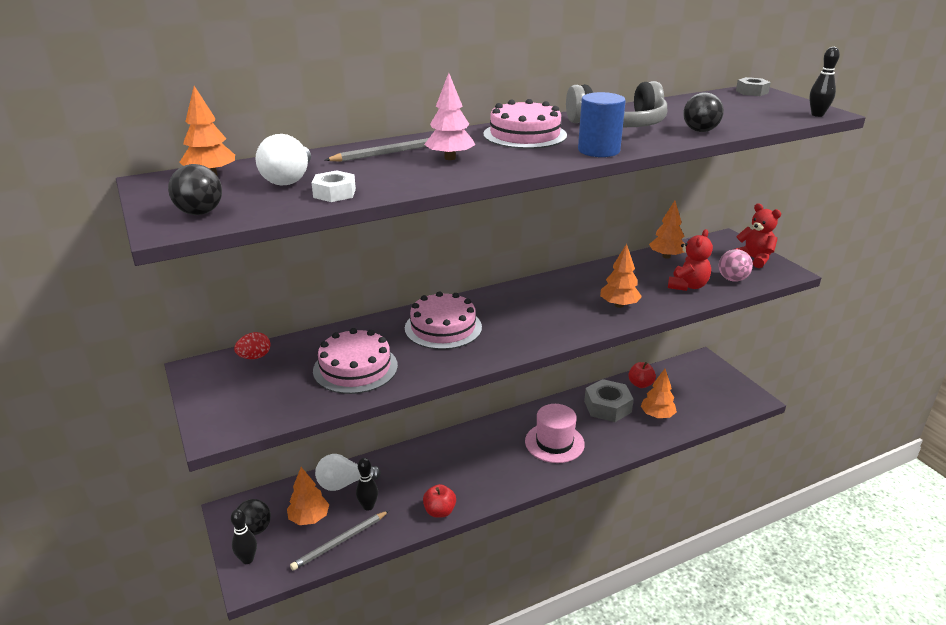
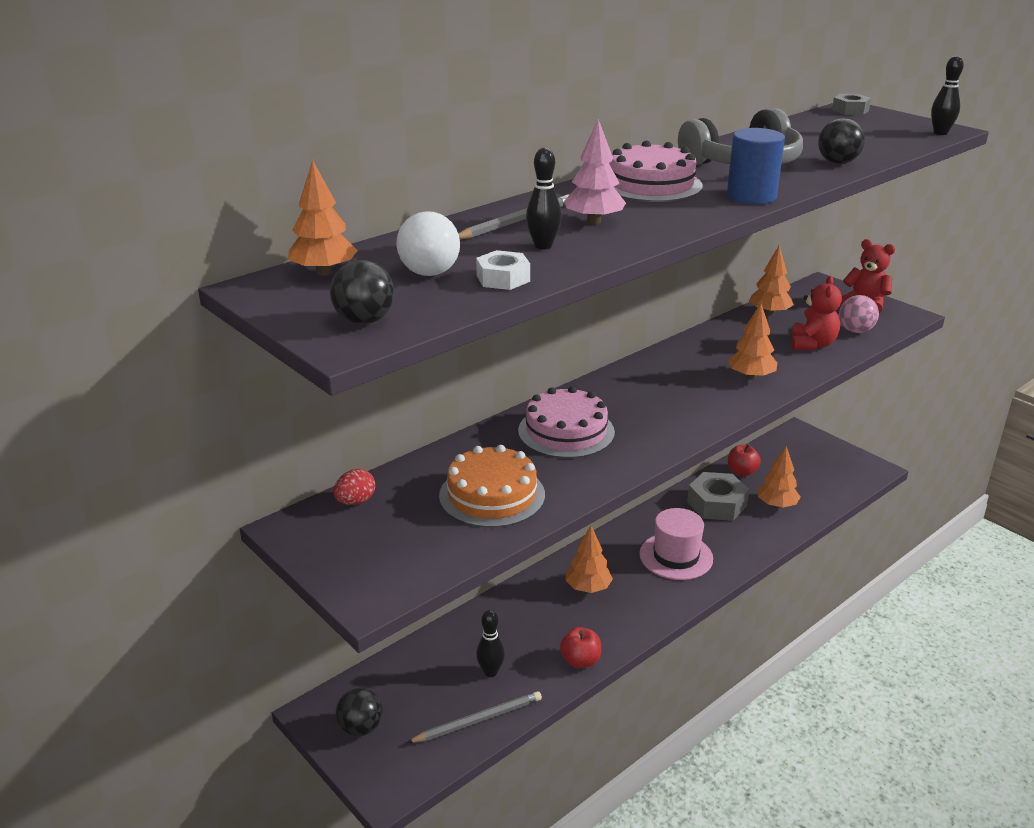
camera: 15 degrees left, 0 degrees up
black bowling pin [231,509,257,564] -> black bowling pin moved to [526,148,562,250]
orange tree [287,467,329,525] -> orange tree moved to [565,526,613,593]
grey pencil [290,511,389,570] -> grey pencil turned 150 degrees counterclockwise [407,691,542,743]
pink cake [313,328,398,394] -> orange cake [439,445,545,528]
white light bulb [315,454,381,491] -> none

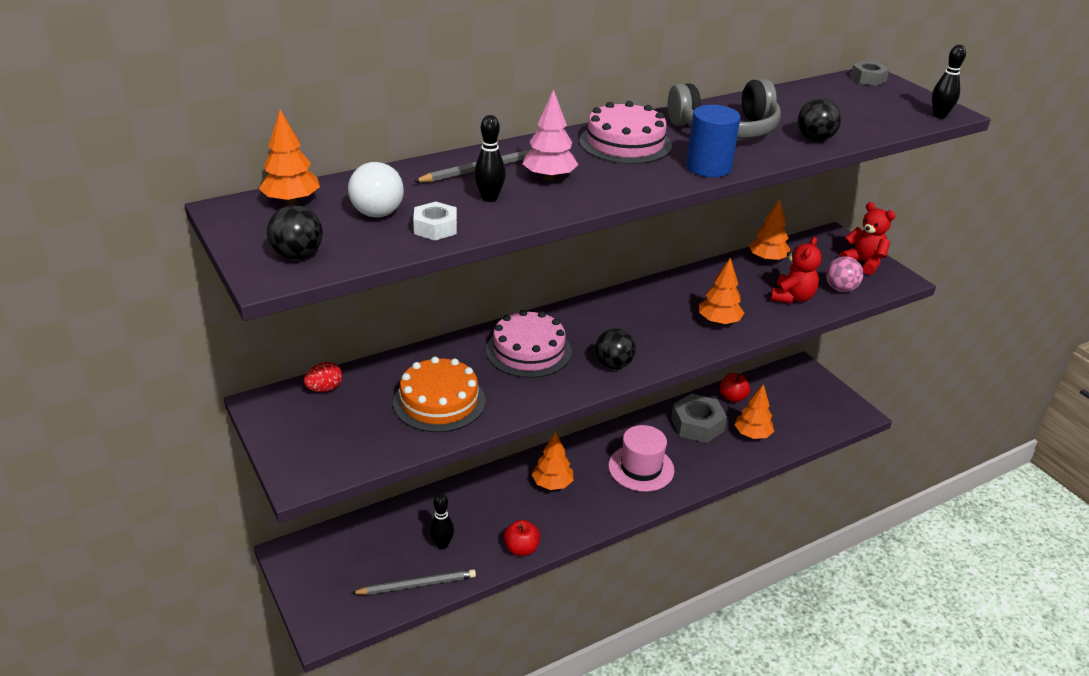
camera: 10 degrees right, 5 degrees up
black ball [336,688,383,736] -> black ball moved to [595,329,636,369]

